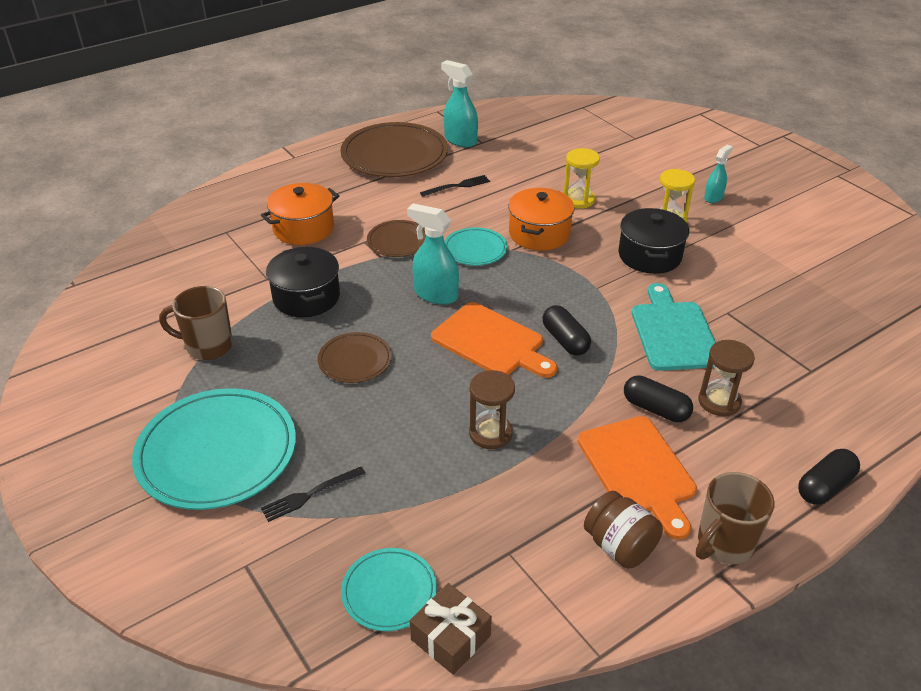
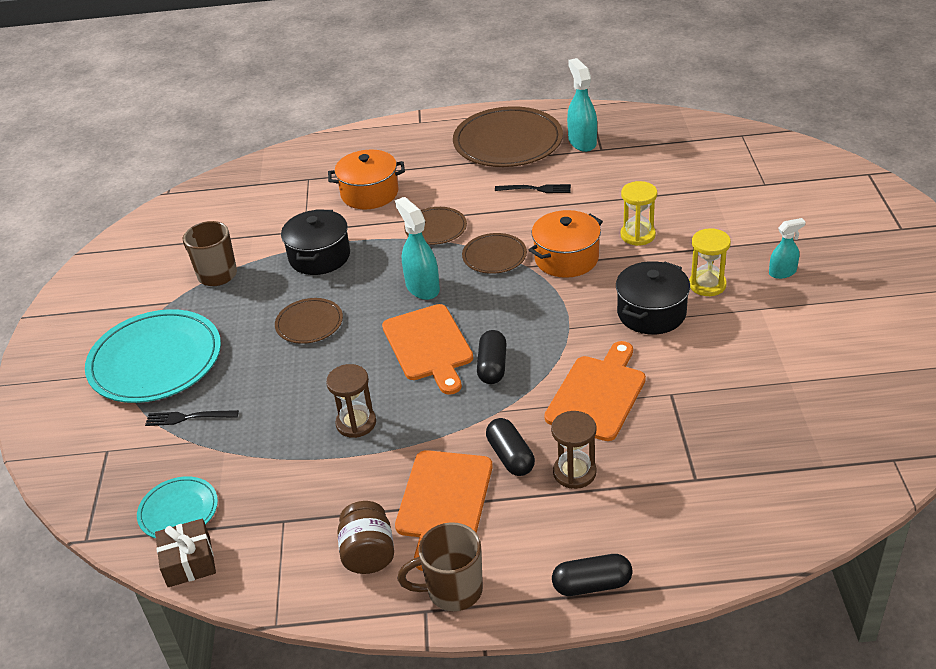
camera: 35 degrees right, 0 degrees up
turquoise plate [444,227,508,265] -> brown plate [462,233,527,274]
turquoise cutting board [632,283,716,371] -> orange cutting board [544,341,646,441]

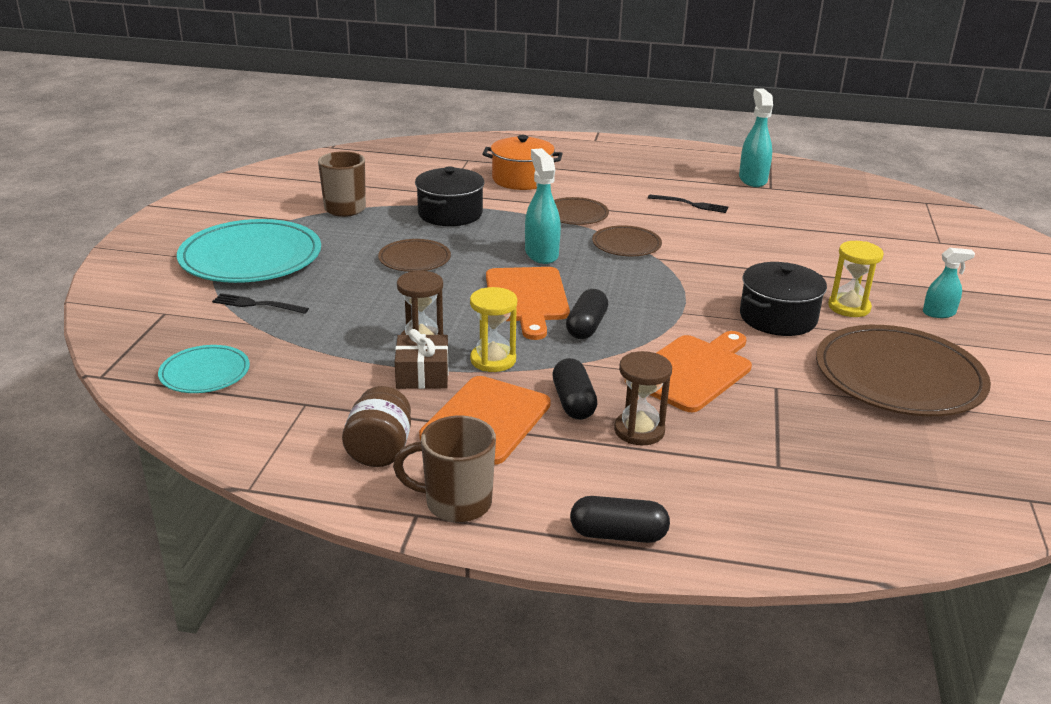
camera: 10 degrees right, 10 degrees down
brown gift [155,518,216,587] -> brown gift moved to [395,329,448,389]
brown plate [453,106,563,167] -> brown plate moved to [816,325,991,416]
orange pot [529,210,603,278] -> none
yellow hourglass [621,181,657,246] -> yellow hourglass moved to [470,287,517,372]

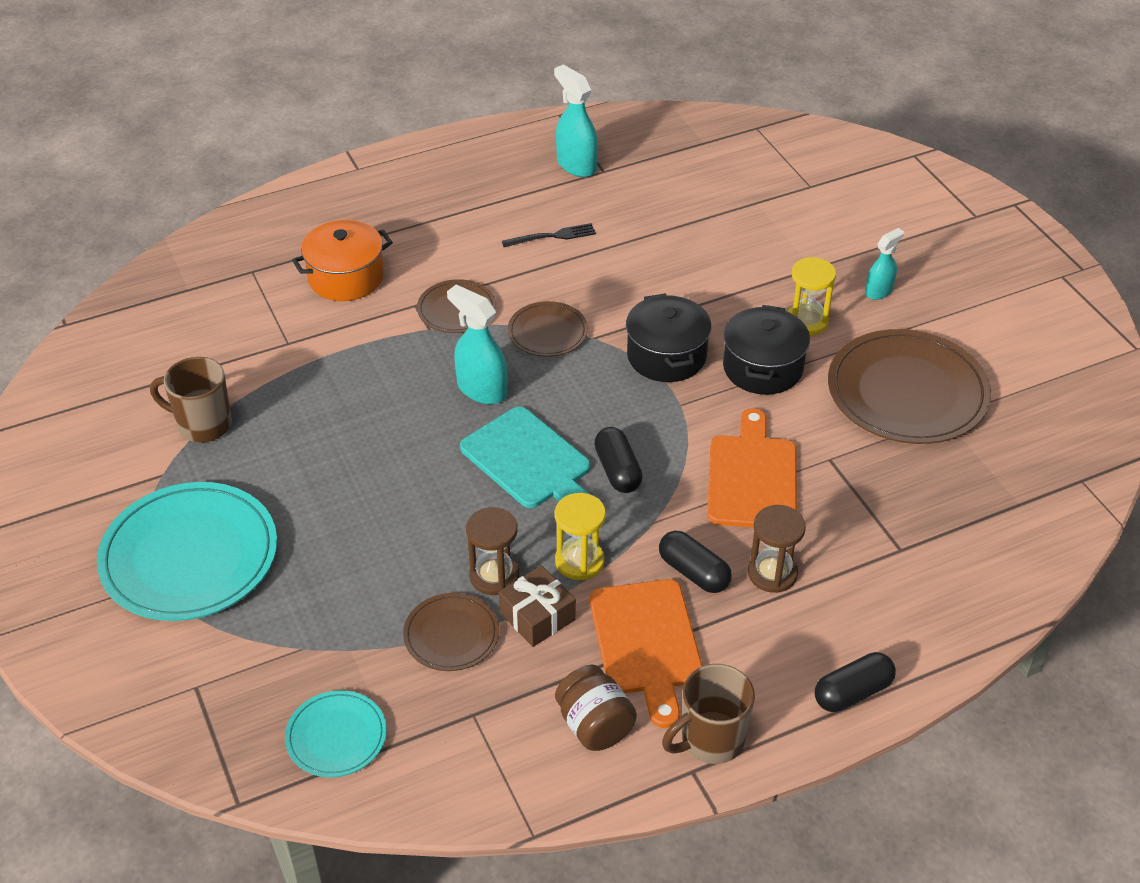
camera: 35 degrees left, 15 degrees up
black fork [212,293,309,314] -> none
brown plate [378,239,451,272] -> brown plate moved to [403,593,499,671]
black pot [415,167,485,226] -> black pot moved to [626,294,711,382]
orange cutting board [486,267,570,340] -> turquoise cutting board [460,407,591,508]

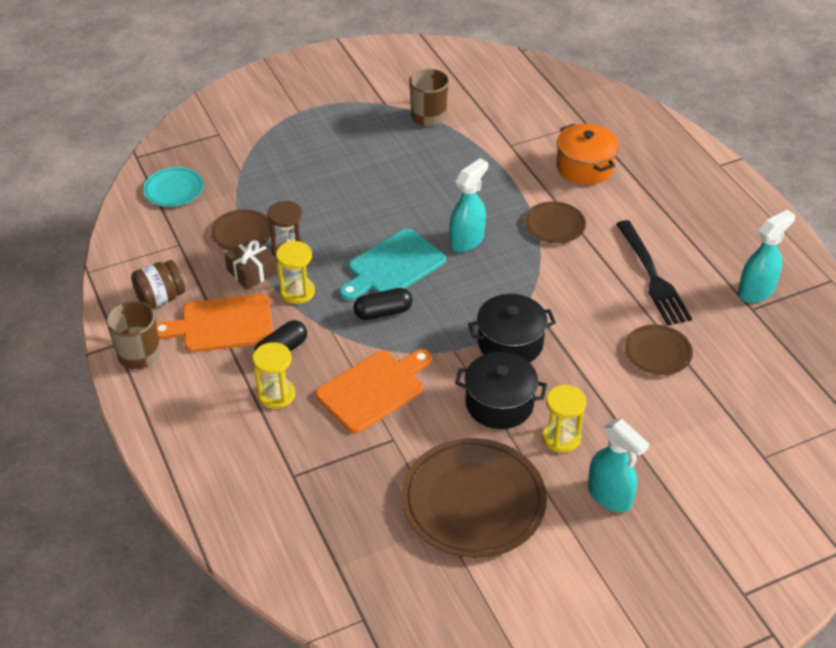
camera: 90 degrees right, 0 degrees up
turquoise plate [97,482,277,621] -> none
black fork [502,223,596,247] -> black fork [616,220,692,326], size x1.84
brown plate [508,301,588,357] -> brown plate moved to [624,324,693,375]
orange cutting board [707,408,797,527] -> orange cutting board turned 45 degrees counterclockwise [315,349,432,433]
brown hourglass [748,505,806,593] -> yellow hourglass [252,342,295,409]
black capsule [814,652,896,712] -> none
turquoise spray bottle [865,228,904,300] -> turquoise spray bottle [588,419,649,512], size x1.61

